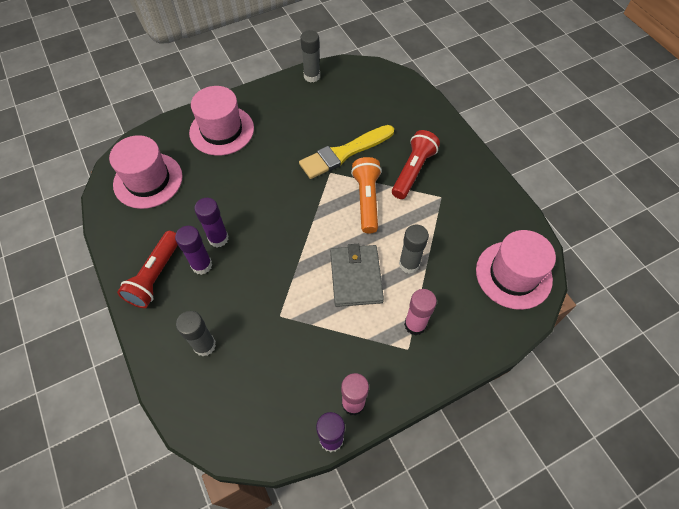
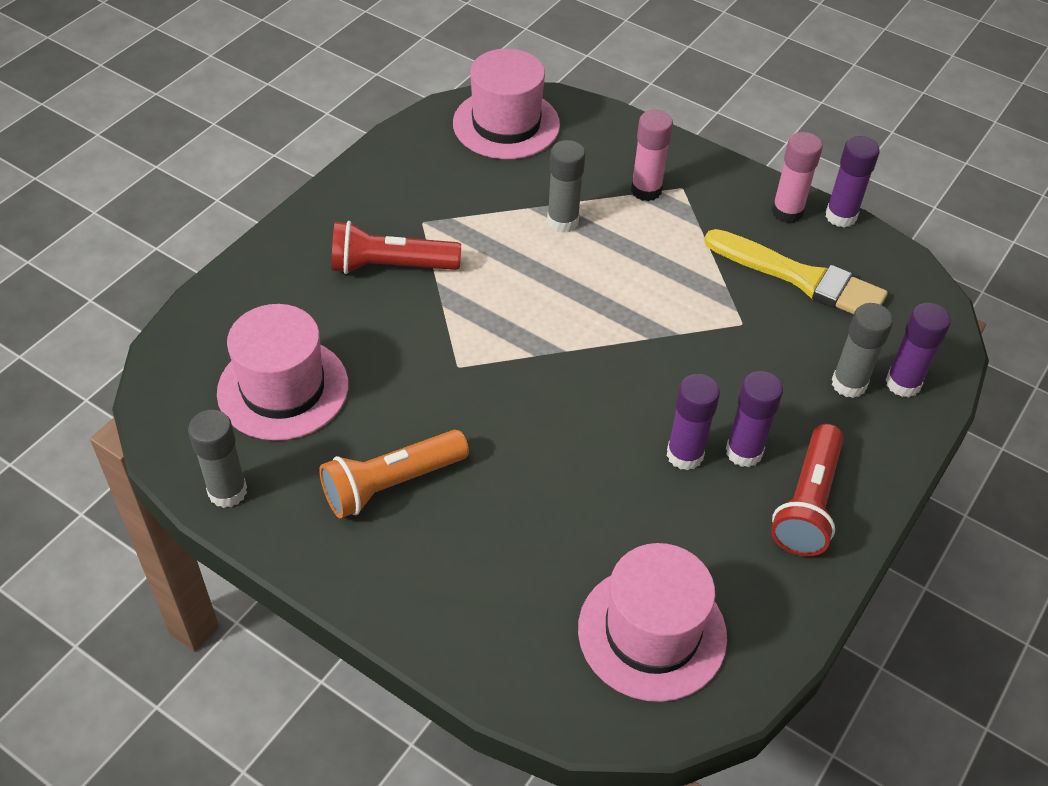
camera: 120 degrees left, 10 degrees down
red flashlight [117,231,178,308] -> red flashlight turned 120 degrees clockwise [771,424,844,556]
pink hat [189,86,254,156] -> pink hat moved to [217,304,348,441]
yellow brush [299,125,394,179] -> yellow brush moved to [704,229,888,314]
grey wallet [330,244,384,307] -> none
orange flashlight [351,157,382,233] -> orange flashlight moved to [319,430,469,519]
none -> purple glue stick [886,303,951,397]

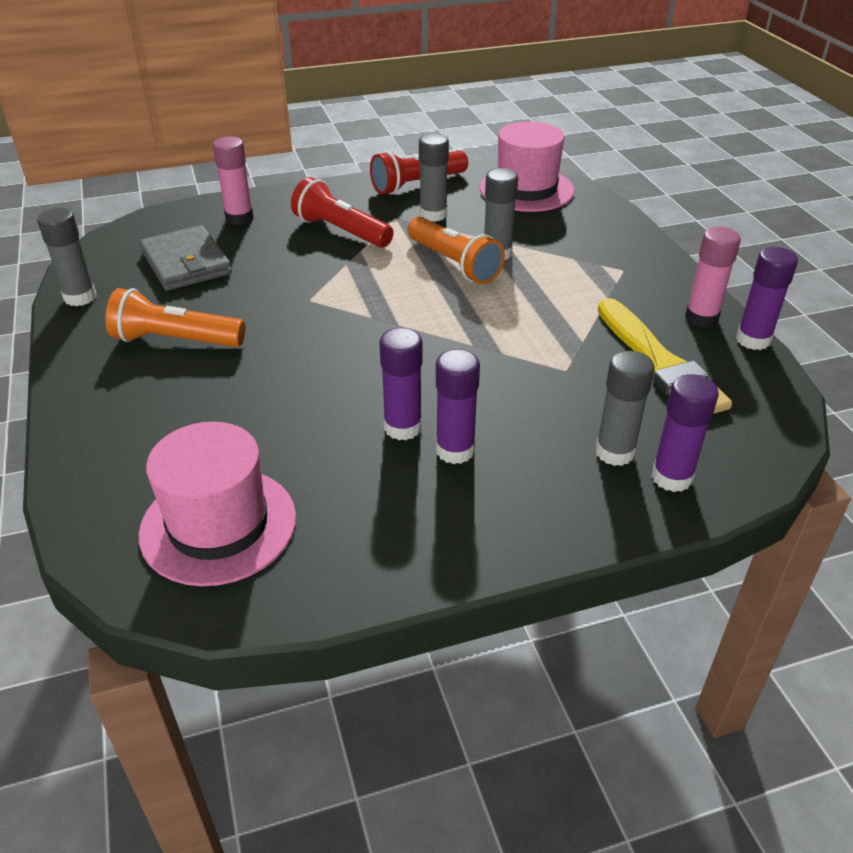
camera: 40 degrees right, 10 degrees down
pink hat [217,304,348,441] -> grey wallet [139,225,232,291]
pink glue stick [631,110,673,201] -> pink glue stick moved to [213,136,254,225]
red flashlight [771,424,844,556] -> red flashlight moved to [370,151,468,194]
none -> orange flashlight [407,217,505,284]
none -> grey glue stick [419,134,449,222]

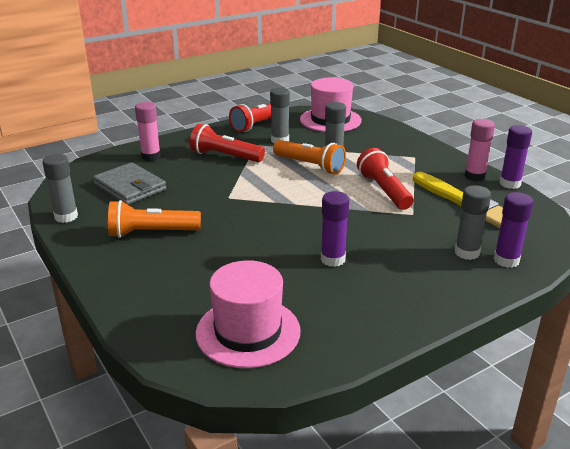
camera: 15 degrees left, 10 degrees down
purple glue stick [436,349,480,464] -> none
none -> red flashlight [357,148,413,210]

